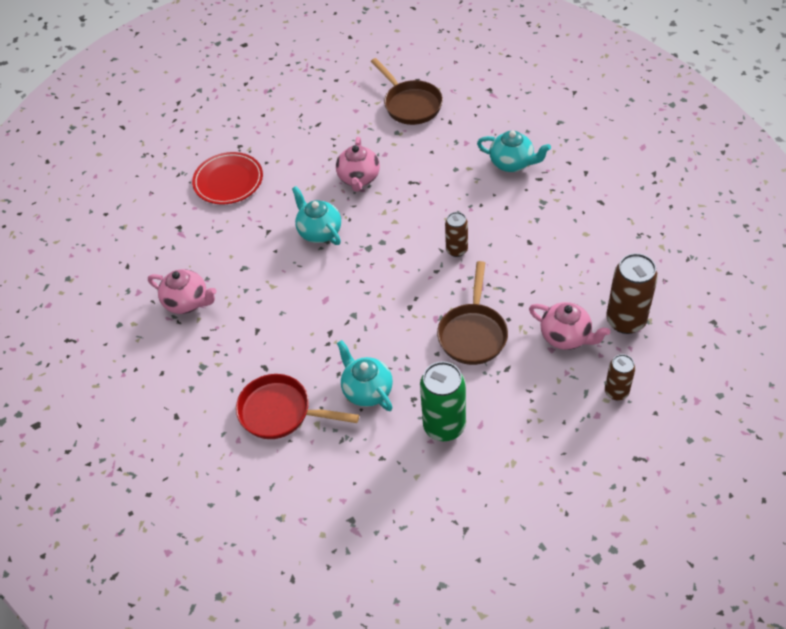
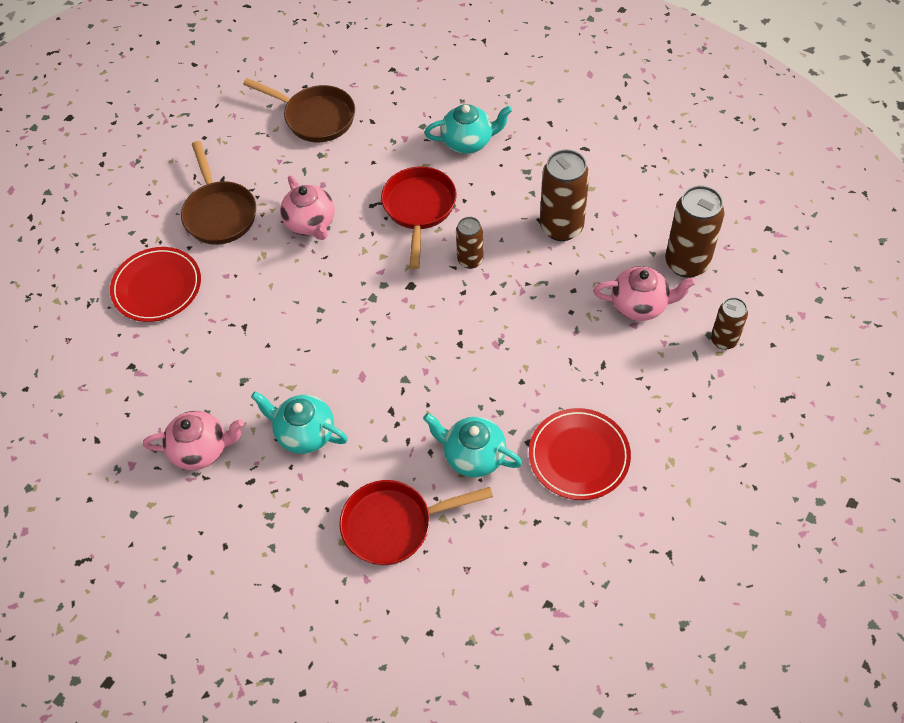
camera: 30 degrees left, 5 degrees up
turquoise teapot [292,186,341,245] -> turquoise teapot moved to [251,391,348,454]
green can [420,361,466,441] -> red plate [529,408,631,500]
brown pan [437,261,508,365] -> brown pan moved to [181,141,256,245]
none -> red pan [381,166,457,269]
none -> brown can [540,149,590,241]

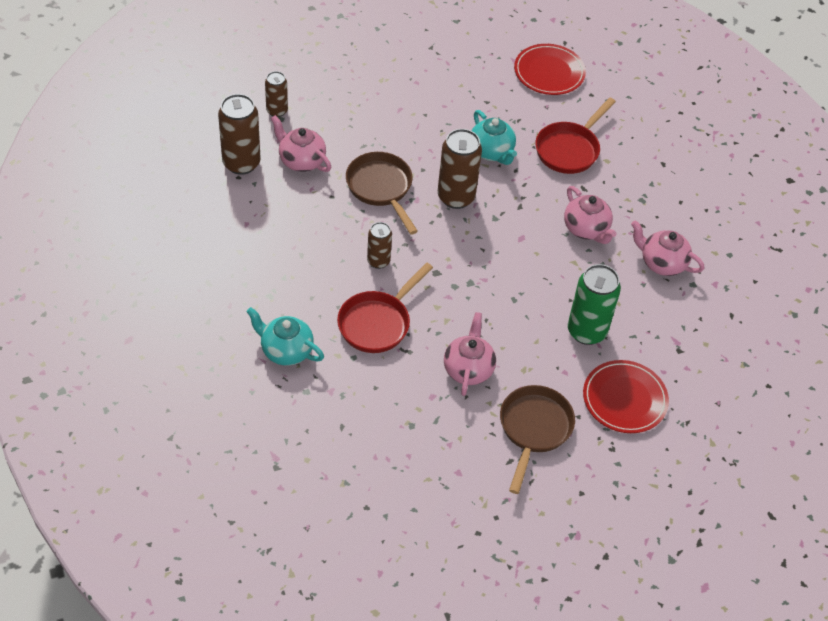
camera: 150 degrees left, 5 degrees down
brown pan [243,78,355,142] -> brown pan moved to [346,152,418,235]
turquoise teapot [251,391,348,454] -> pink teapot [564,186,617,244]
red pan [339,480,493,565] -> red pan turned 105 degrees clockwise [535,97,616,174]
red plate [529,408,631,500] -> red plate moved to [514,44,586,95]
brown can [540,149,590,241] -> brown can moved to [438,129,482,209]
none -> green can [568,264,621,345]

